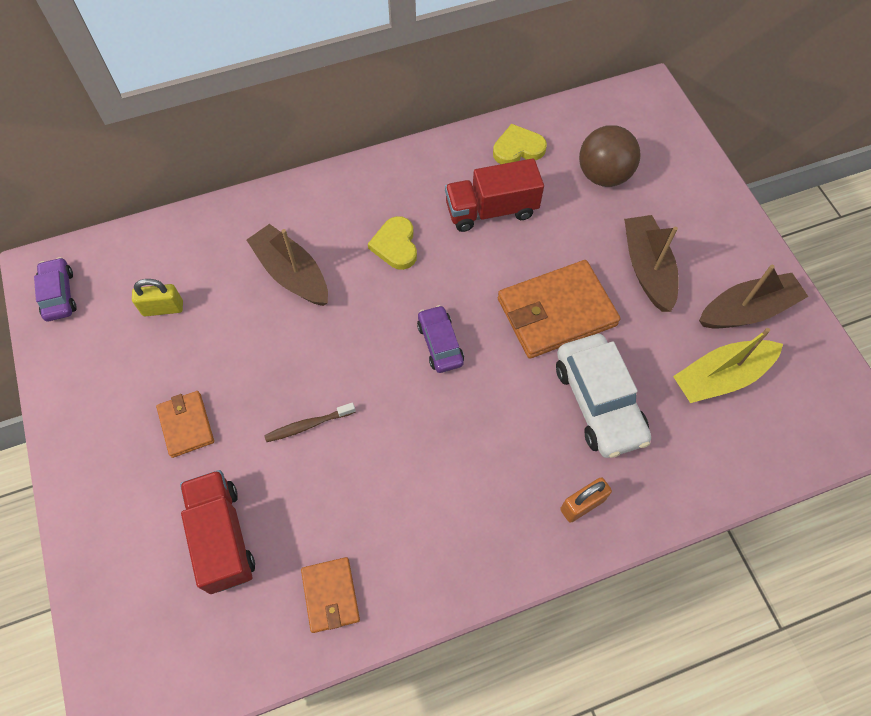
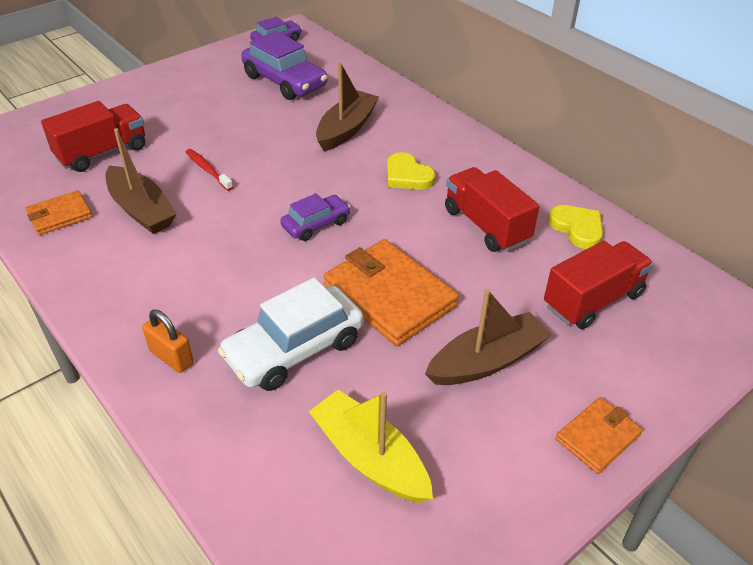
camera: 70 degrees right, 20 degrees down
yellow padlock [132,279,183,317] -> purple car [241,31,328,100]
orange wallet [156,391,214,458] -> orange wallet moved to [556,397,643,474]
brown toothbrush [264,402,356,442] -> red toothbrush [186,149,233,191]
yellow heart [368,216,417,270] -> yellow heart turned 105 degrees counterclockwise [387,153,436,190]
brown ball [579,125,641,187] -> red truck [544,241,654,329]
brown boat [699,265,809,328] -> brown boat moved to [106,128,177,234]

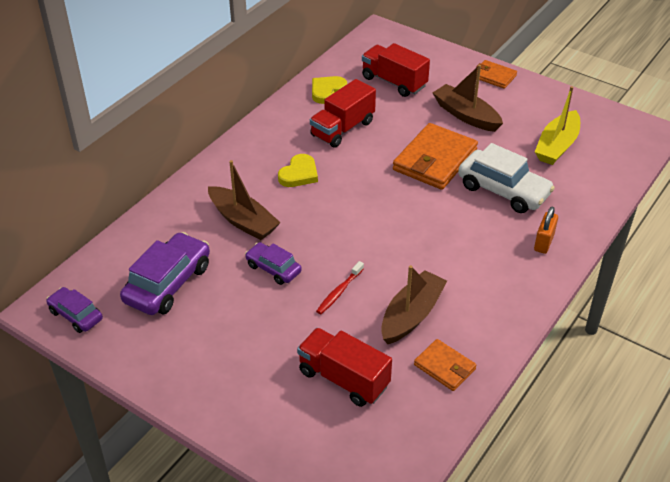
camera: 105 degrees left, 0 degrees up
purple car [280,193,350,241] -> purple car moved to [245,242,302,285]
brown boat [316,62,379,151] -> brown boat turned 150 degrees counterclockwise [208,160,281,240]

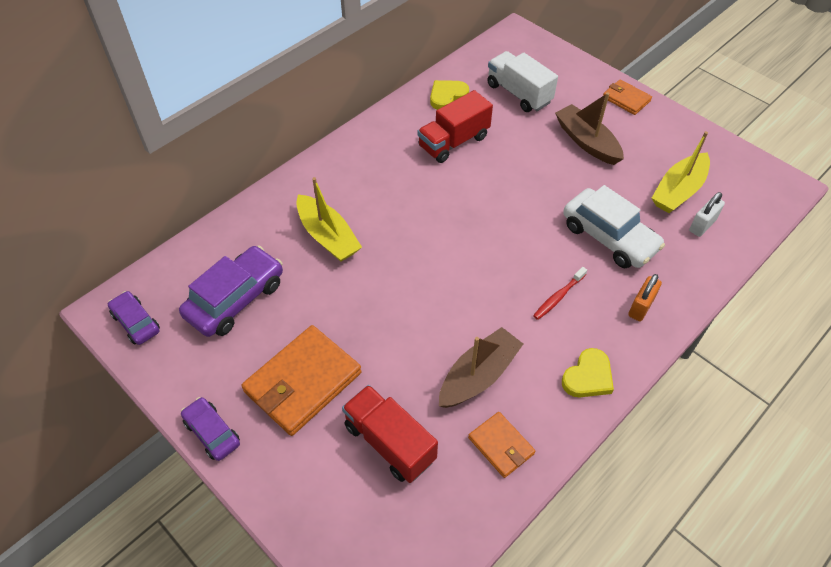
camera: 10 degrees right, 10 degrees up
brown boat [208,160,281,240] -> yellow boat [296,177,362,262]
purple car [245,242,302,285] -> purple car moved to [181,397,240,461]
yellow heart [278,154,318,187] -> yellow heart moved to [562,348,614,398]
red toothbrush [316,261,364,314] -> red toothbrush moved to [533,267,587,320]
red truck [362,43,430,97] -> white truck [487,51,558,112]
orange wallet [393,123,478,190] -> orange wallet moved to [241,325,362,436]
none -> white padlock [689,192,725,237]

